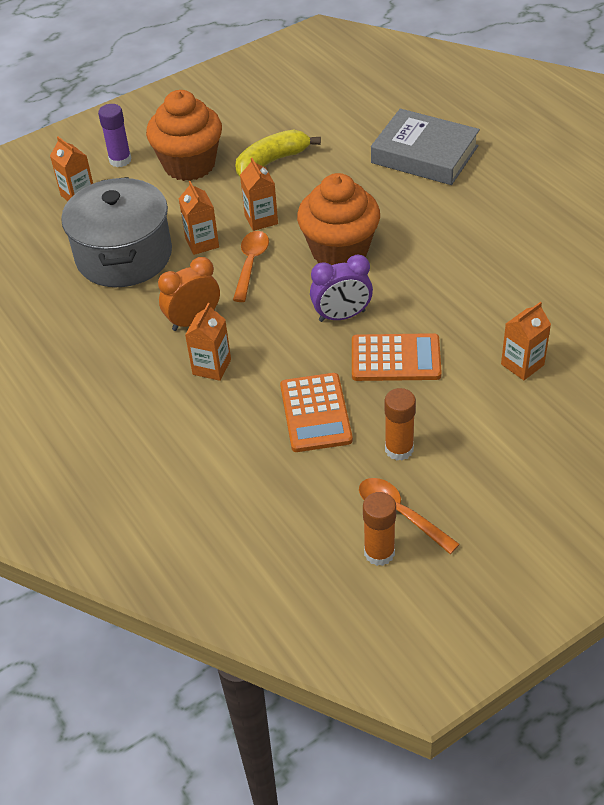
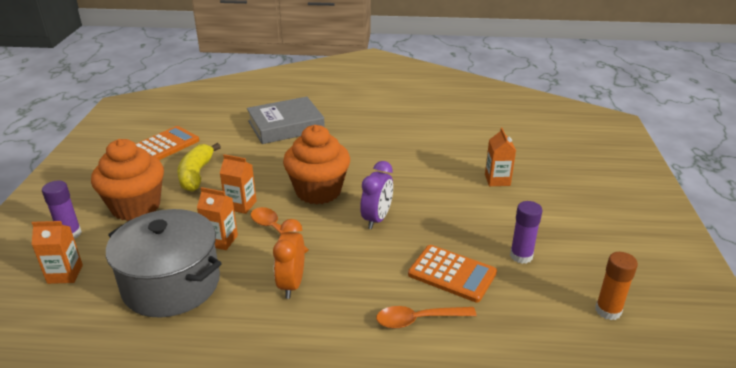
camera: 55 degrees left, 15 degrees down
orange carton [185,303,231,381] -> none
orange calculator [352,333,442,381] -> orange calculator moved to [136,126,200,160]
orange spoon [359,478,460,554] -> orange spoon moved to [376,306,477,328]
orange glue stick [385,388,416,461] -> purple glue stick [510,201,542,264]

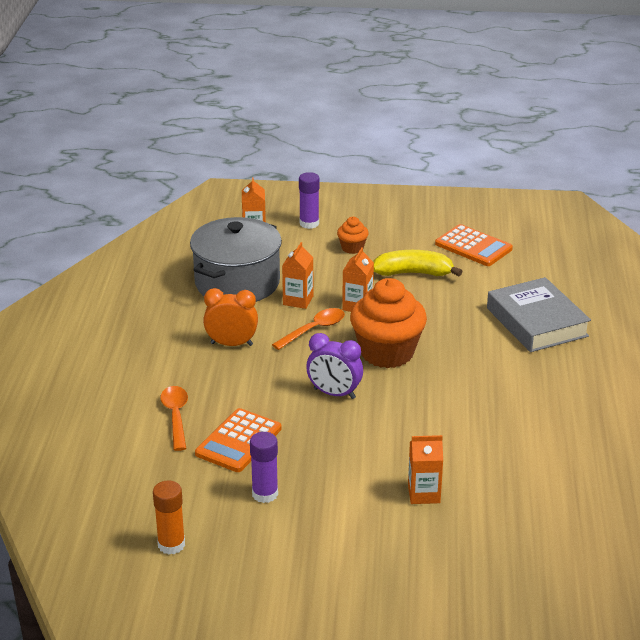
camera: 90 degrees right, 0 degrees up
orange cupcake [91,139,164,221] -> orange cupcake [337,217,369,254], size x0.46

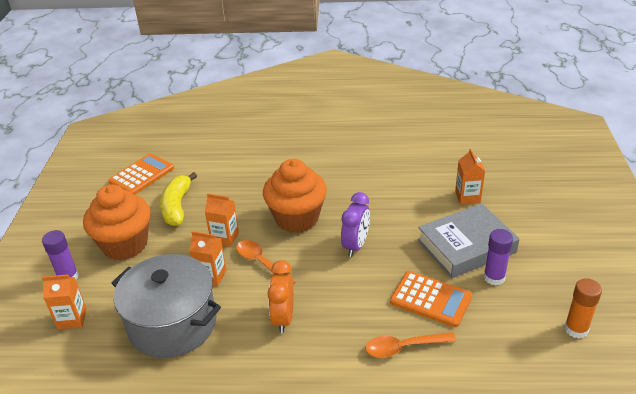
camera: 90 degrees left, 5 degrees up
orange cupcake [337,217,369,254] -> orange cupcake [83,184,151,260], size x2.15
grey book [487,277,591,352] -> grey book moved to [418,203,520,278]

